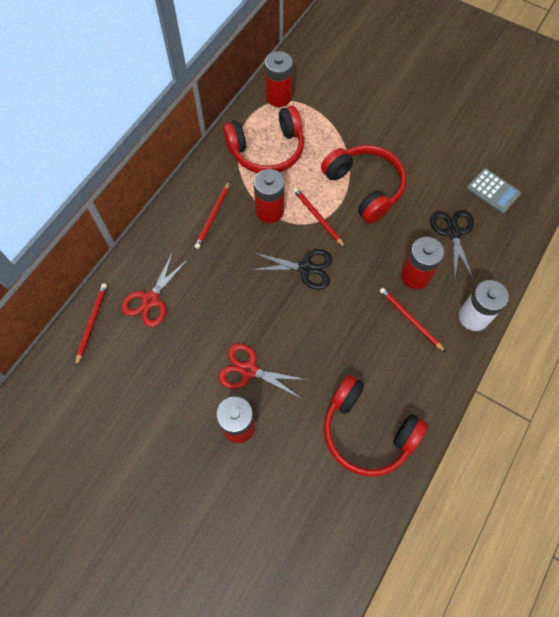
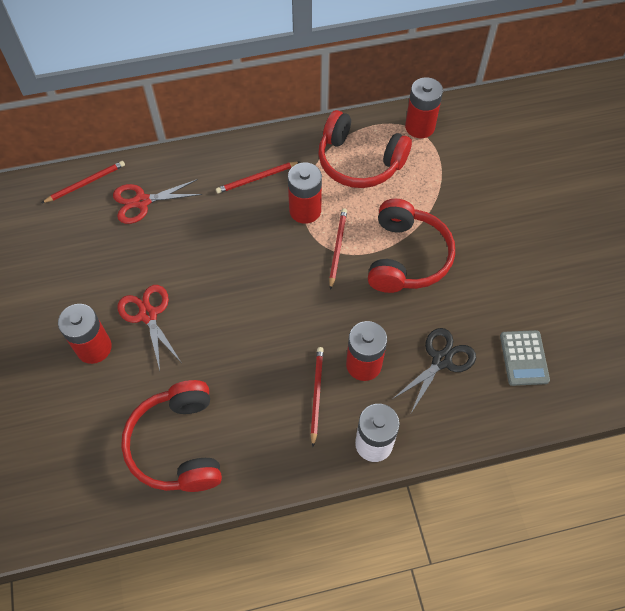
camera: 45 degrees right, 5 degrees down
black scissors [251,249,332,290] -> none

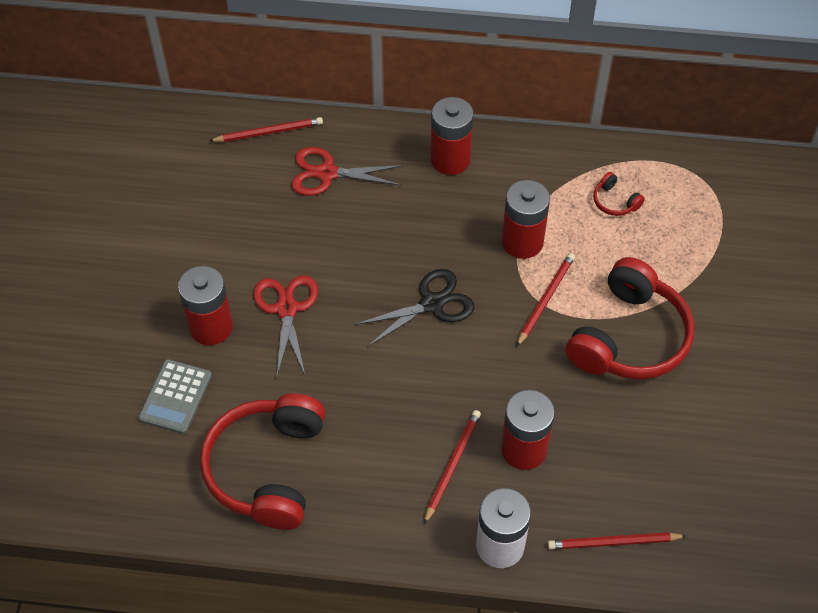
camera: 20 degrees right, 5 degrees down
red pencil [216,161,300,194] -> red pencil moved to [548,532,686,550]
red headphones [318,110,412,188] -> red headphones [593,172,645,216], size x0.41
black scissors [393,328,476,415] -> black scissors moved to [354,269,474,347]
red battery [405,77,443,138] -> red battery moved to [430,97,474,175]
grey calculator [500,330,550,386] -> grey calculator moved to [138,359,212,434]

